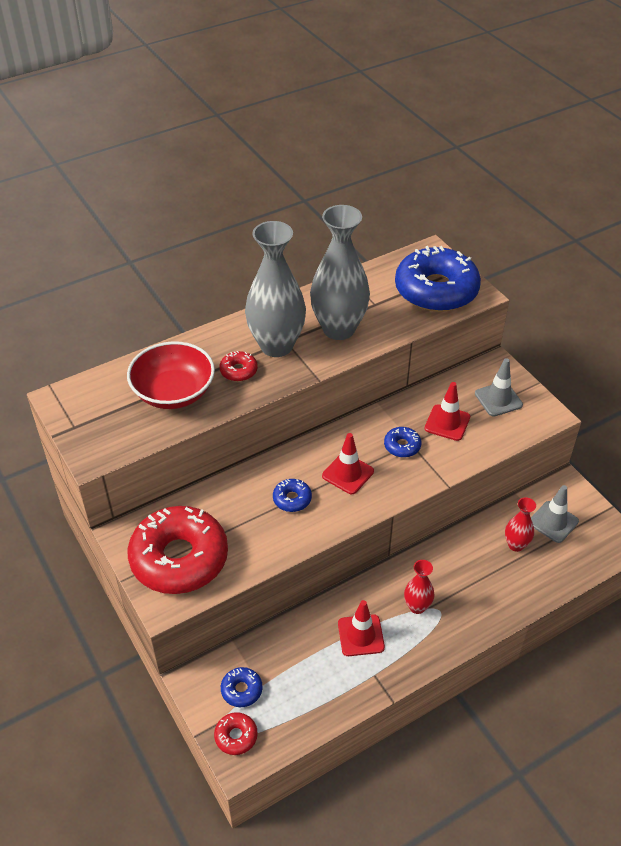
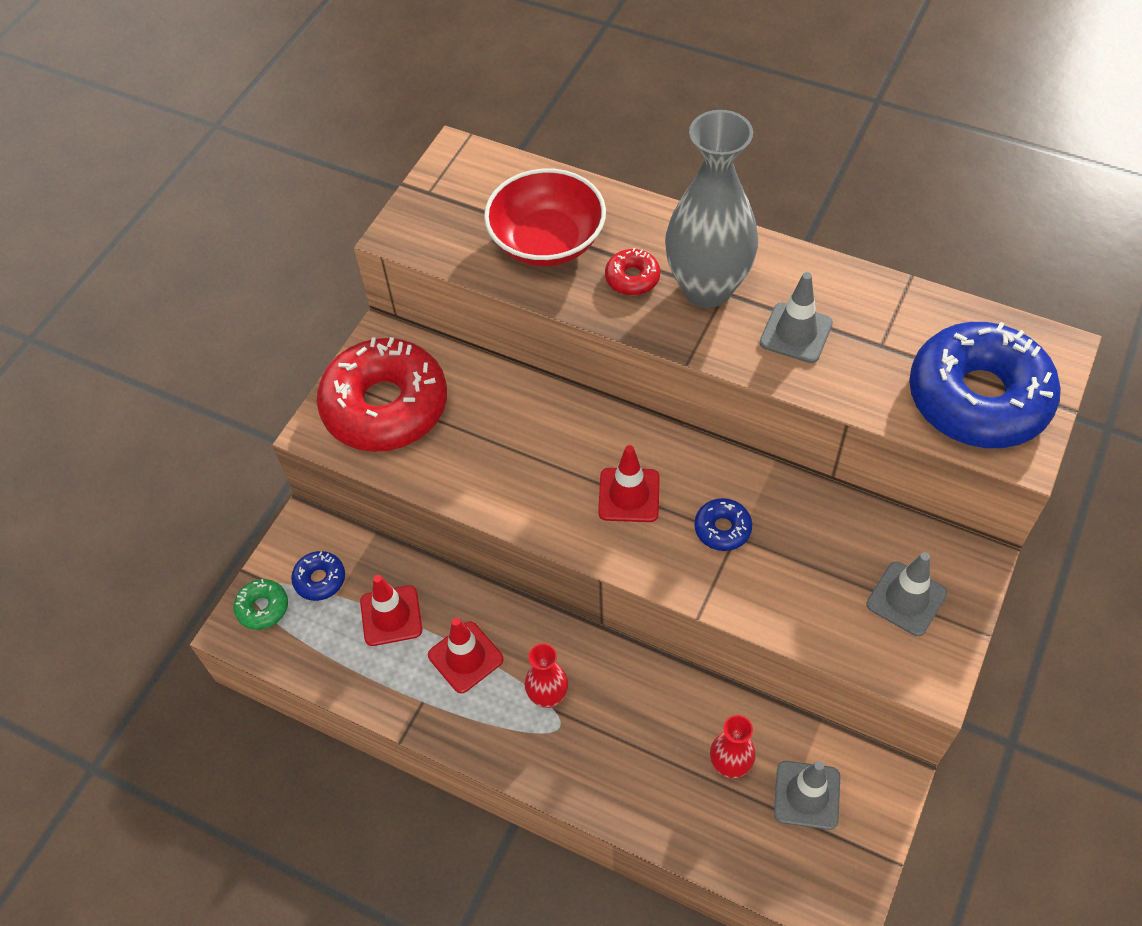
camera: 60 degrees right, 10 degrees up
red donut [214,712,258,755] -> green donut [233,579,288,630]
blue donut [273,479,312,512] -> none
grey vase [310,205,370,340] -> grey traffic cone [760,272,833,363]
red traffic cone [425,382,470,441] -> red traffic cone moved to [360,575,422,646]

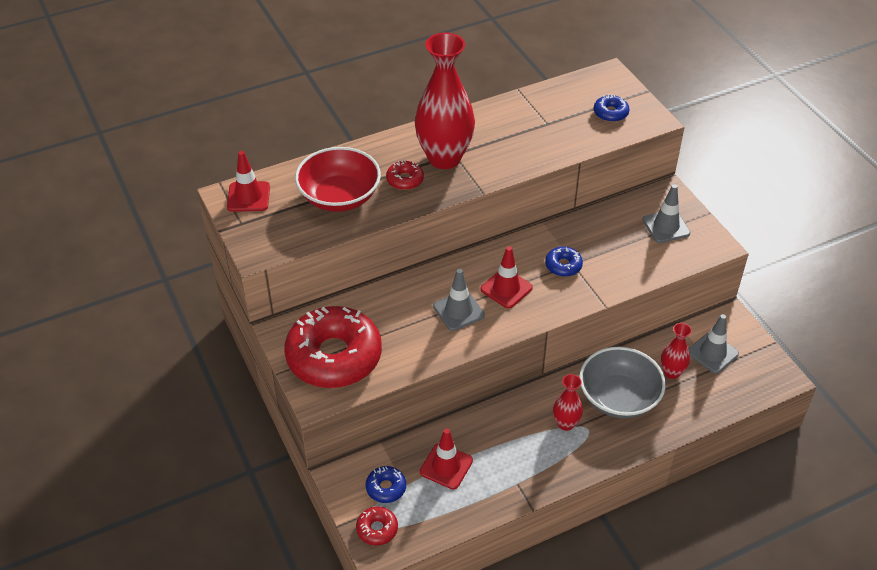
camera: 55 degrees left, 10 degrees down
green donut [233,579,288,630] -> red donut [356,507,398,545]
red traffic cone [428,618,504,693] -> red traffic cone moved to [227,151,270,212]
grey vase [665,110,758,308] -> red vase [415,33,475,169]
grey traffic cone [760,272,833,363] -> grey traffic cone moved to [433,269,485,331]
blue donut [909,322,1061,448] -> blue donut [594,94,630,122], size x0.42
none -> grey bowl [580,347,666,418]

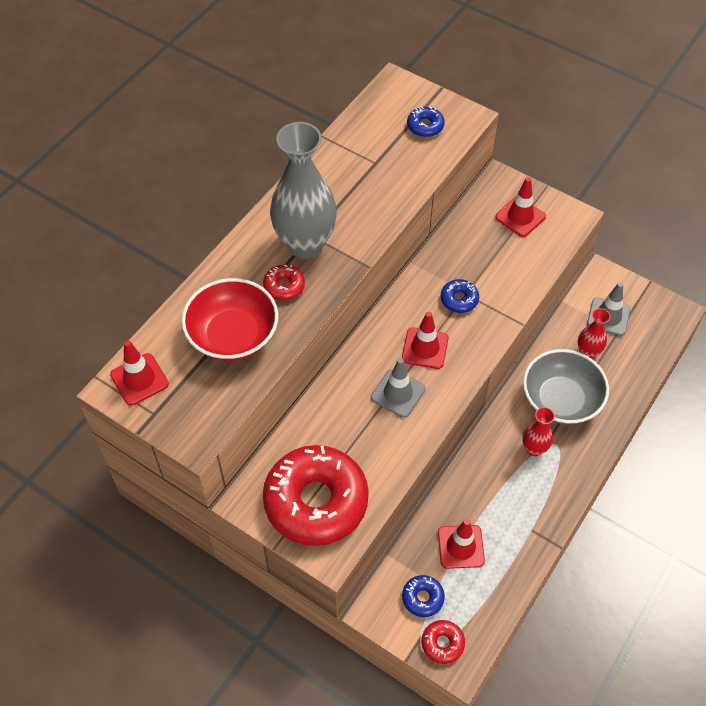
camera: 30 degrees left, 10 degrees up
red vase [415,33,475,169] -> grey vase [270,122,337,259]
grey traffic cone [643,184,691,243] -> red traffic cone [495,177,546,237]

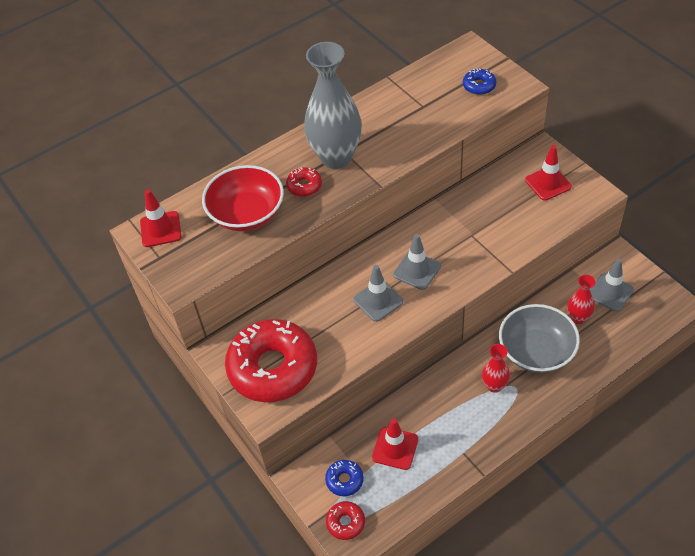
camera: 25 degrees right, 5 degrees down
red traffic cone [402,312,449,369] -> grey traffic cone [393,234,441,290]
blue donut [440,279,479,313] -> none

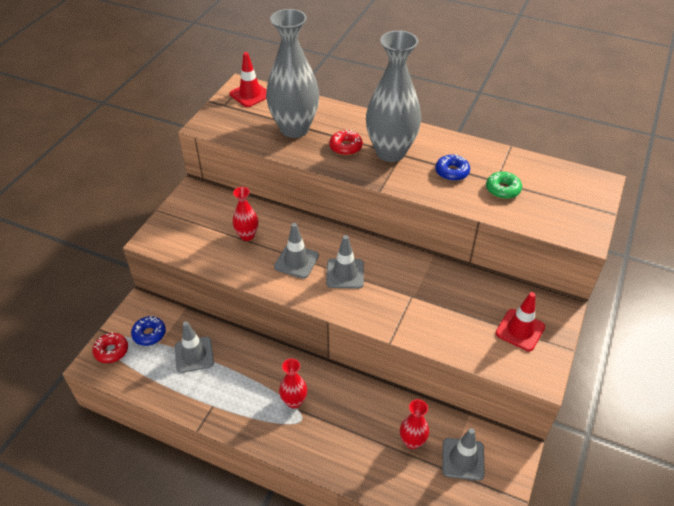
camera: 55 degrees right, 5 degrees down
red bowl [202,165,284,231] -> grey vase [266,9,319,138]
red donut [225,319,317,402] -> none
red traffic cone [372,418,418,470] -> grey traffic cone [175,321,214,373]
blue donut [463,68,496,95] -> blue donut moved to [435,154,470,181]
grey bowl [499,304,580,373] -> none
none -> red vase [233,187,258,241]
none -> green donut [486,172,522,199]

